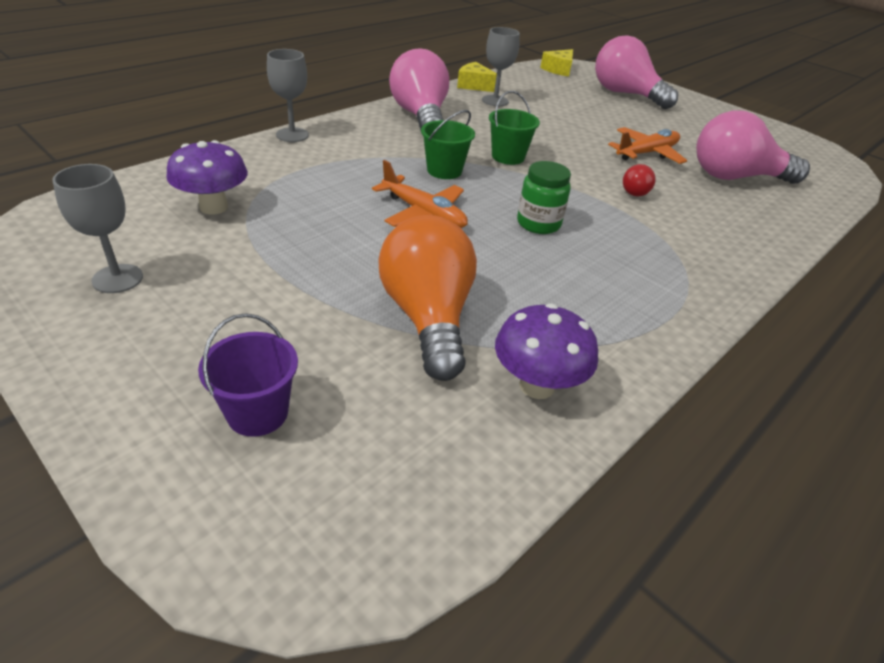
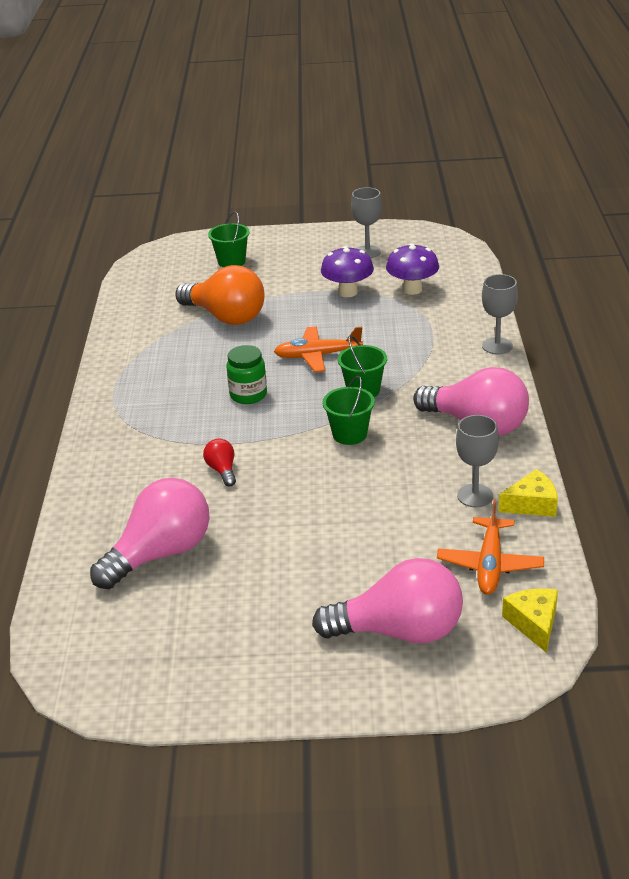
camera: 140 degrees right, 5 degrees down
purple bucket [198,313,298,437] -> green bucket [208,212,250,267]
purple mushroom [495,304,598,399] -> purple mushroom moved to [321,246,374,297]
orange plane [608,127,687,164] -> orange plane moved to [437,500,544,595]

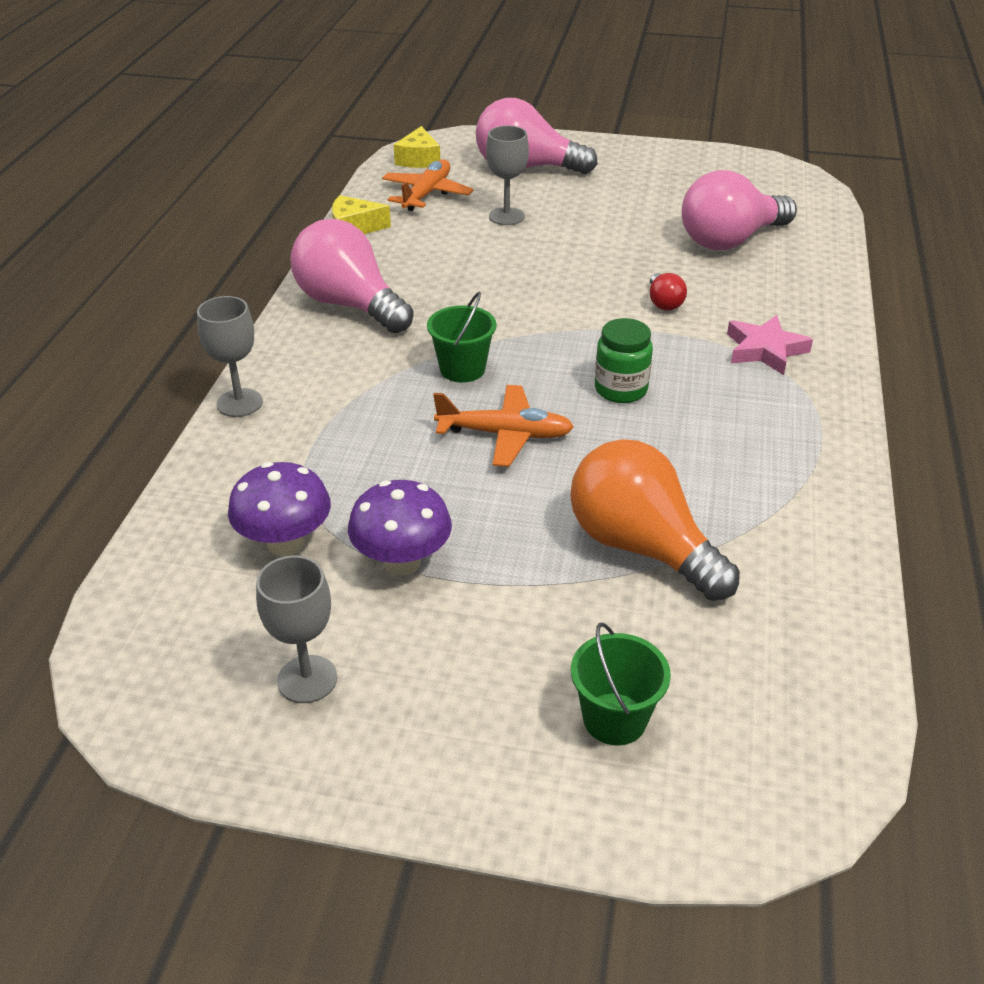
camera: 170 degrees left, 5 degrees up
green bucket [322,376,375,445] -> none
grey goblet [456,415,499,507] -> grey goblet moved to [486,126,529,225]
none -> pink star [727,315,813,375]

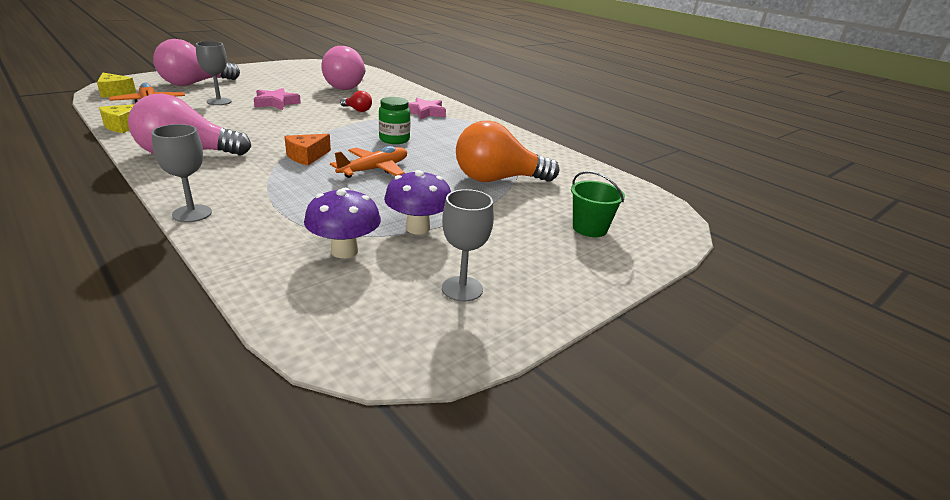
camera: 55 degrees left, 10 degrees down
green bucket [427,292,496,383] -> orange cheese [284,134,331,165]
none -> pink star [254,88,301,110]

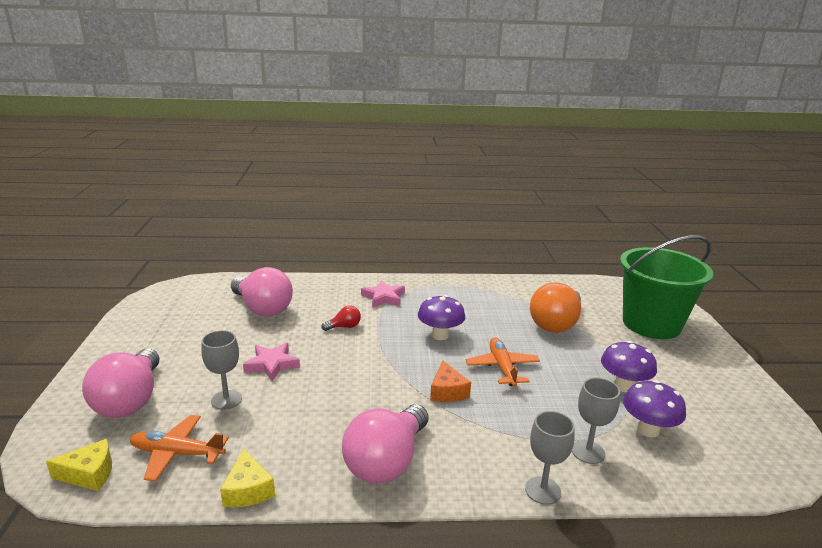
camera: 50 degrees left, 5 degrees down
green jar [379,97,410,144] -> purple mushroom [418,295,465,340]
grey goblet [442,189,494,302] -> grey goblet moved to [572,378,620,464]
green bucket [571,171,625,237] -> green bucket [620,235,713,339], size x2.28

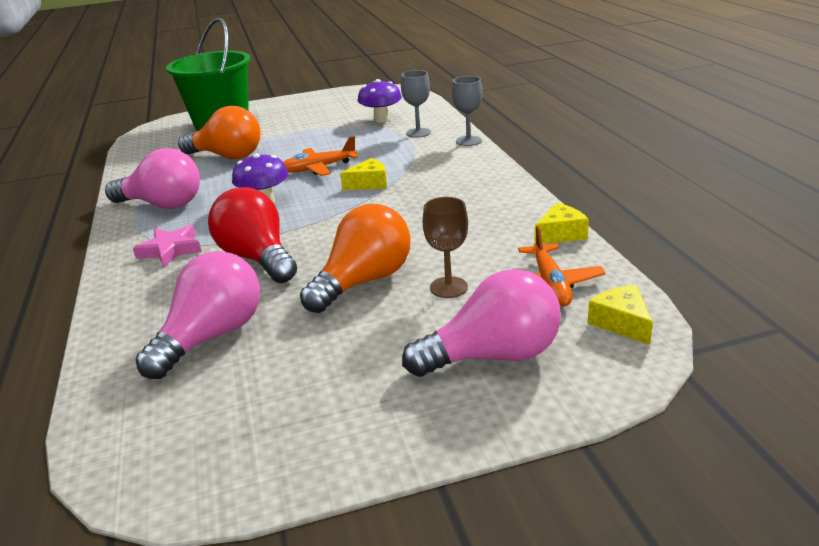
camera: 100 degrees left, 5 degrees up
grey goblet [201,330,242,410] -> brown goblet [423,197,468,298]
pink star [243,343,300,381] -> orange light bulb [300,204,411,313]
red light bulb [322,305,361,331] -> red light bulb [208,187,297,283], size x2.25
pink light bulb [342,404,428,484] -> pink light bulb moved to [105,148,200,209]
orange cheese [430,361,471,402] -> yellow cheese [340,158,387,190]
purple mushroom [601,341,657,393] -> none

